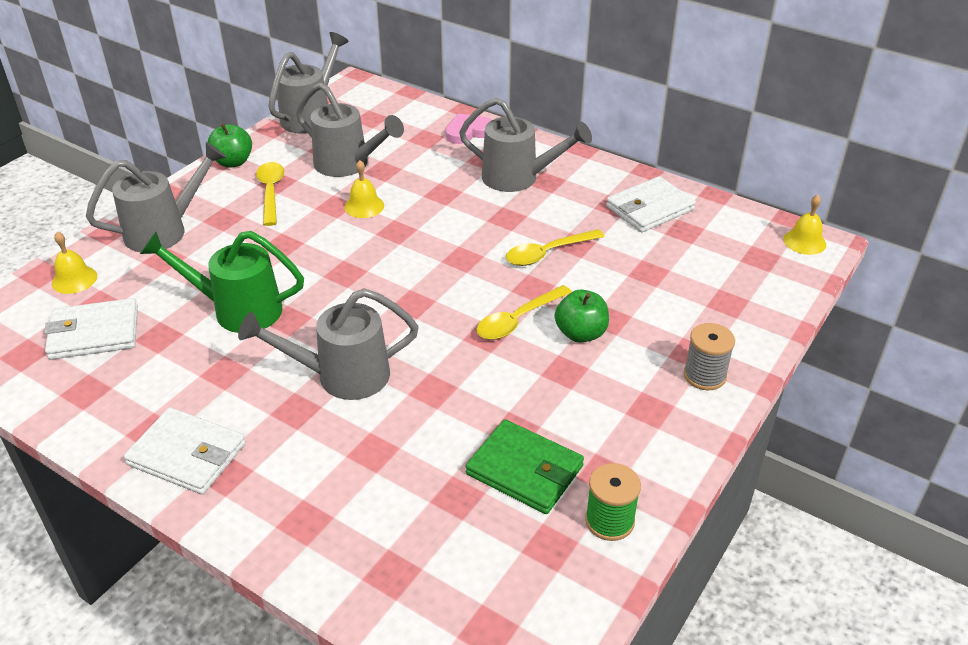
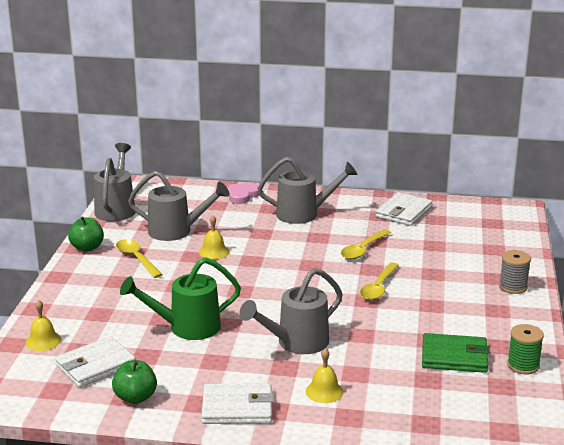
camera: 25 degrees left, 15 degrees down
grey watering can [86,142,226,252] -> none
green apple [555,290,609,343] -> green apple moved to [112,360,157,404]
yellow bell [784,195,826,255] -> yellow bell moved to [306,348,343,403]

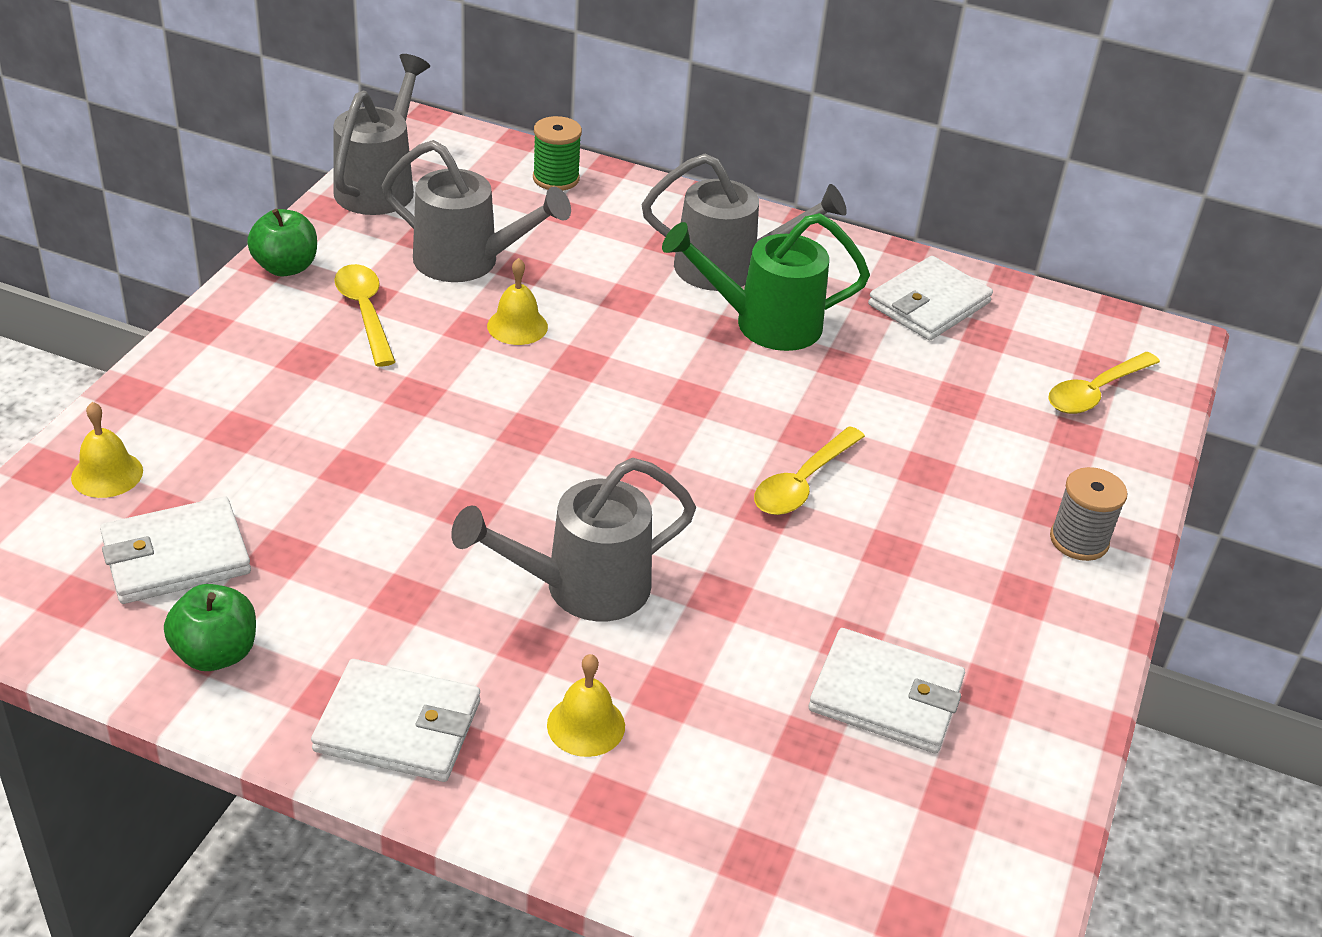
camera: 10 degrees right, 15 degrees up
green watering can [120,257,241,340] -> green watering can moved to [662,213,870,351]
pink heart [229,183,259,204] -> none
yellow spoon [341,229,391,260] -> yellow spoon moved to [1048,352,1160,414]
green wallet [422,333,490,373] -> white wallet [809,628,965,754]
green spool [507,324,544,374] -> green spool moved to [533,116,582,191]

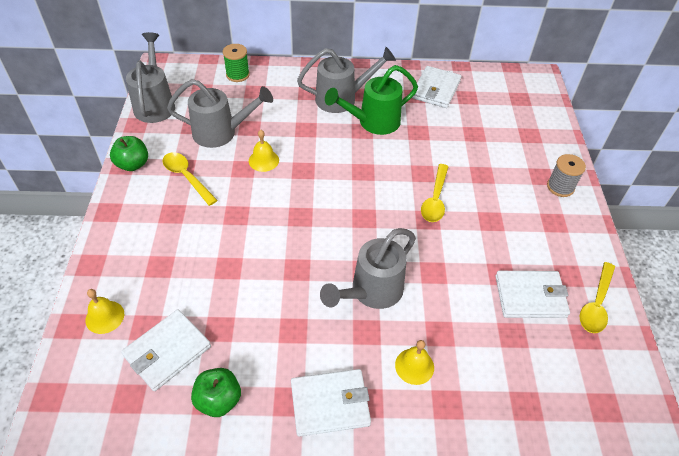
camera: 20 degrees left, 10 degrees up
yellow spoon [1048,352,1160,414] -> yellow spoon moved to [579,262,615,333]

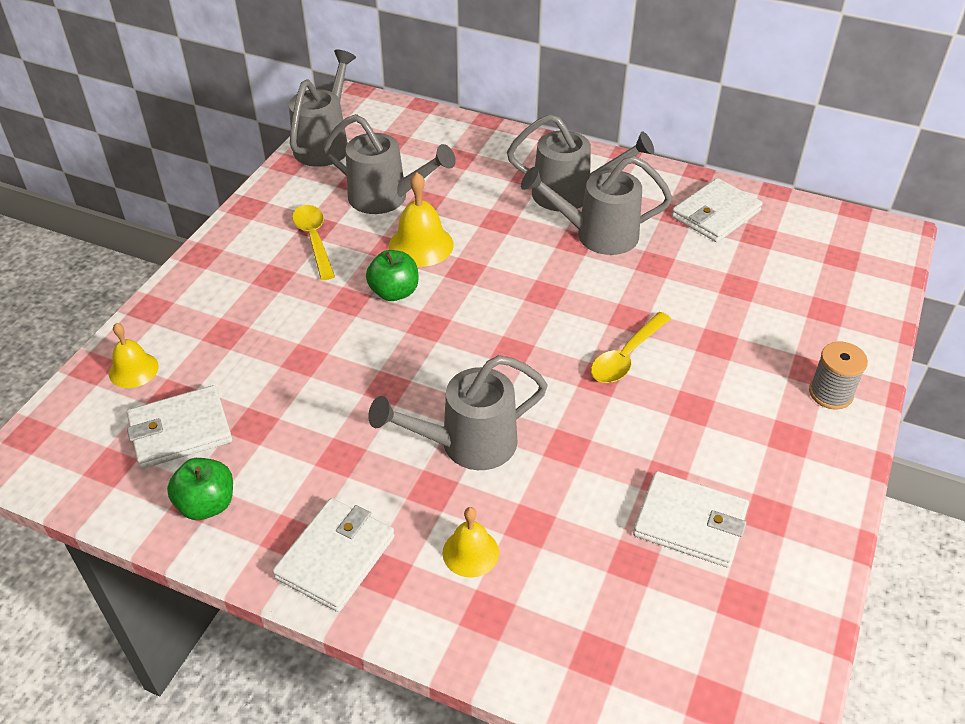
camera: 25 degrees right, 5 degrees down
green apple [110,136,148,171] -> green apple moved to [366,250,418,301]
green spool [223,44,250,82] -> none
yellow bell [249,130,279,172] -> yellow bell [389,172,454,267], size x1.52
white wallet [291,369,371,437] -> white wallet turned 75 degrees counterclockwise [272,498,395,612]
green watering can [325,65,418,135] -> grey watering can [521,156,672,255]
yellow spoon [579,262,615,333] -> none

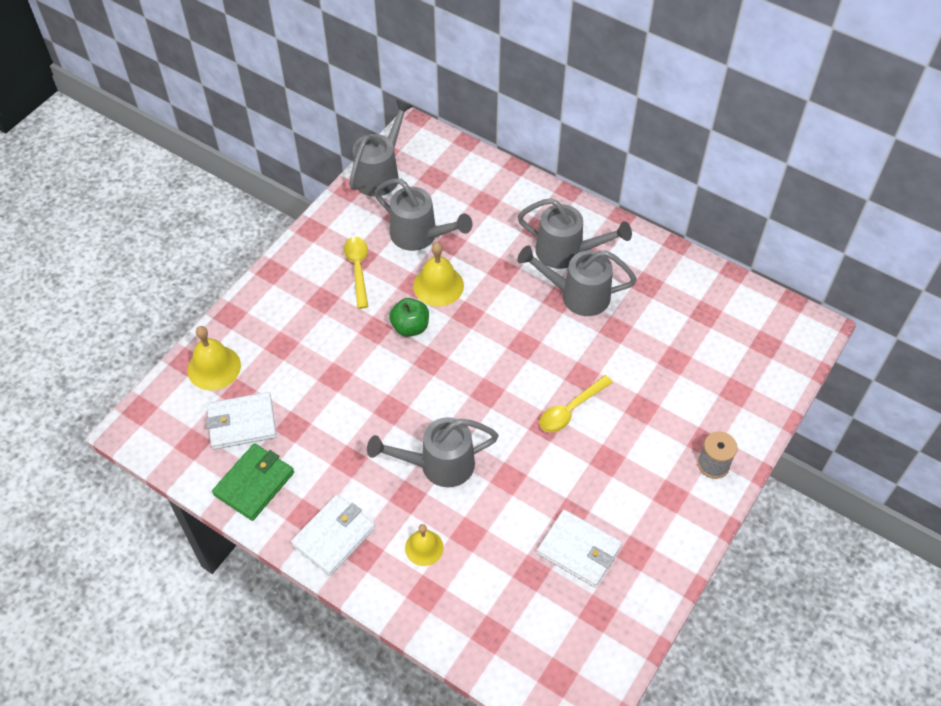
camera: 10 degrees right, 10 degrees up
yellow bell [109,323,159,388] -> yellow bell [188,326,241,391], size x1.52
green apple [167,458,233,520] -> green wallet [212,443,294,521]
white wallet [672,178,762,242] -> none

